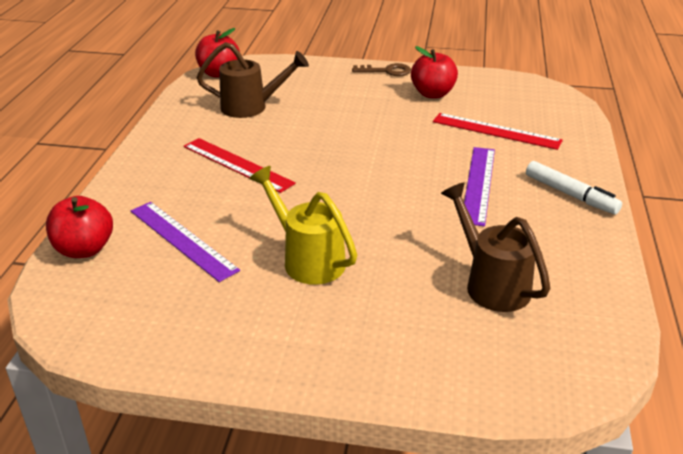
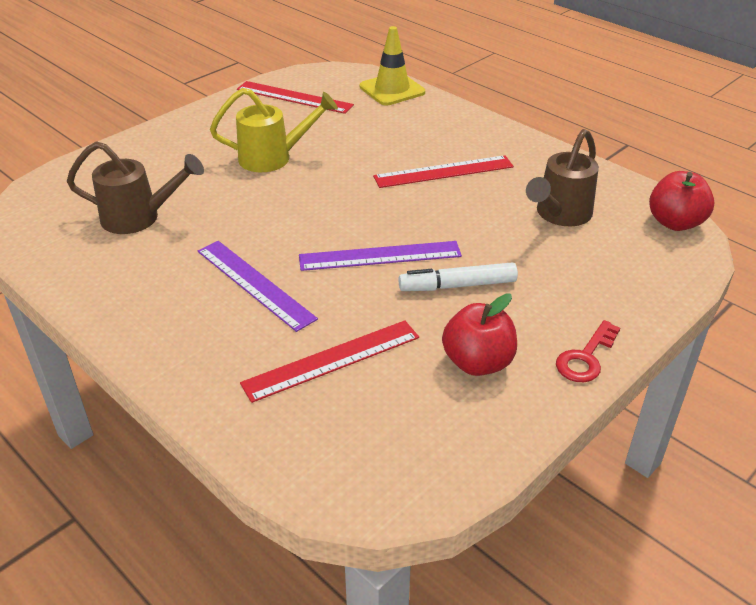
camera: 125 degrees right, 5 degrees up
red apple [46,196,113,258] -> yellow traffic cone [360,26,425,106]
purple ruler [131,202,240,282] -> purple ruler moved to [299,241,462,271]
brown key [352,63,411,76] -> red key [556,320,620,382]
white marker [526,161,622,215] -> white marker moved to [398,262,518,291]
none -> red ruler [237,81,354,114]

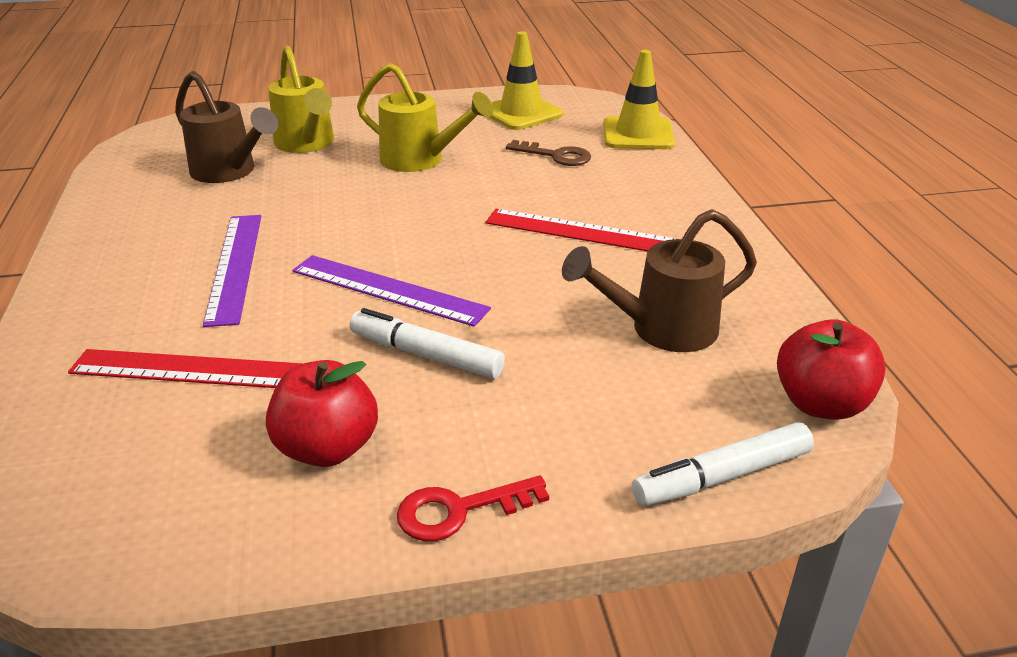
camera: 35 degrees right, 5 degrees down
red ruler [237,81,354,114] -> yellow traffic cone [489,31,563,130]
none -> yellow watering can [268,46,334,153]
none -> brown key [506,140,591,166]
none -> white marker [632,422,814,506]

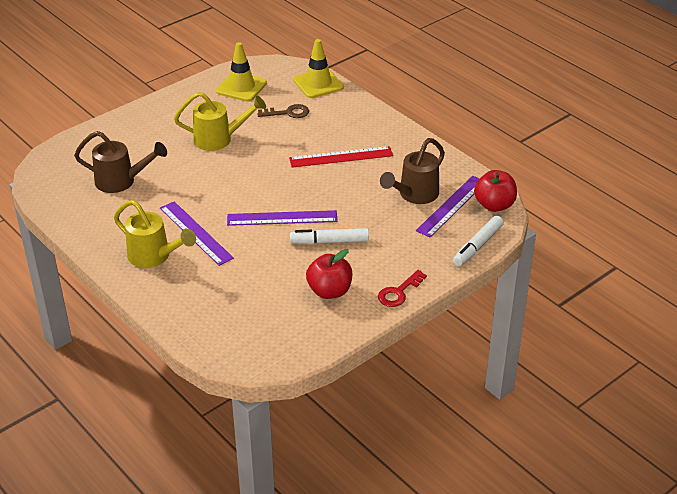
camera: 30 degrees left, 5 degrees up
red ruler [68,349,304,388] -> none
yellow watering can [268,46,334,153] -> yellow watering can moved to [114,200,196,268]
none -> purple ruler [416,176,480,238]

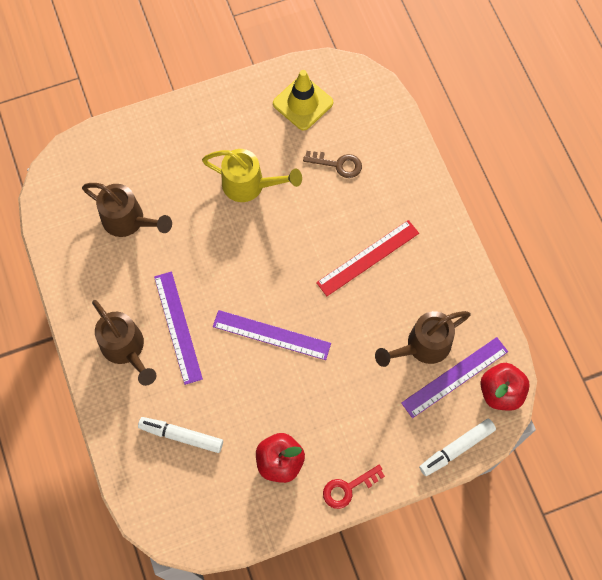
camera: 20 degrees right, 30 degrees up
yellow watering can [114,200,196,268] -> brown watering can [92,300,157,386]
red ruler [289,146,393,168] -> red ruler turned 45 degrees counterclockwise [316,220,419,296]
white marker [290,228,369,244] -> white marker moved to [138,417,223,453]
yellow traffic cone [293,39,344,98] -> none

